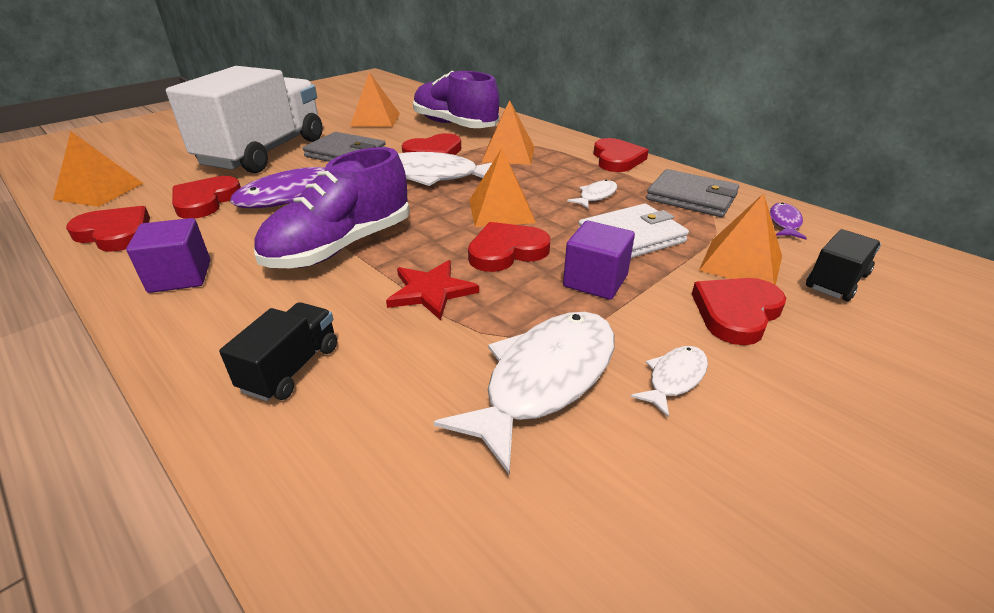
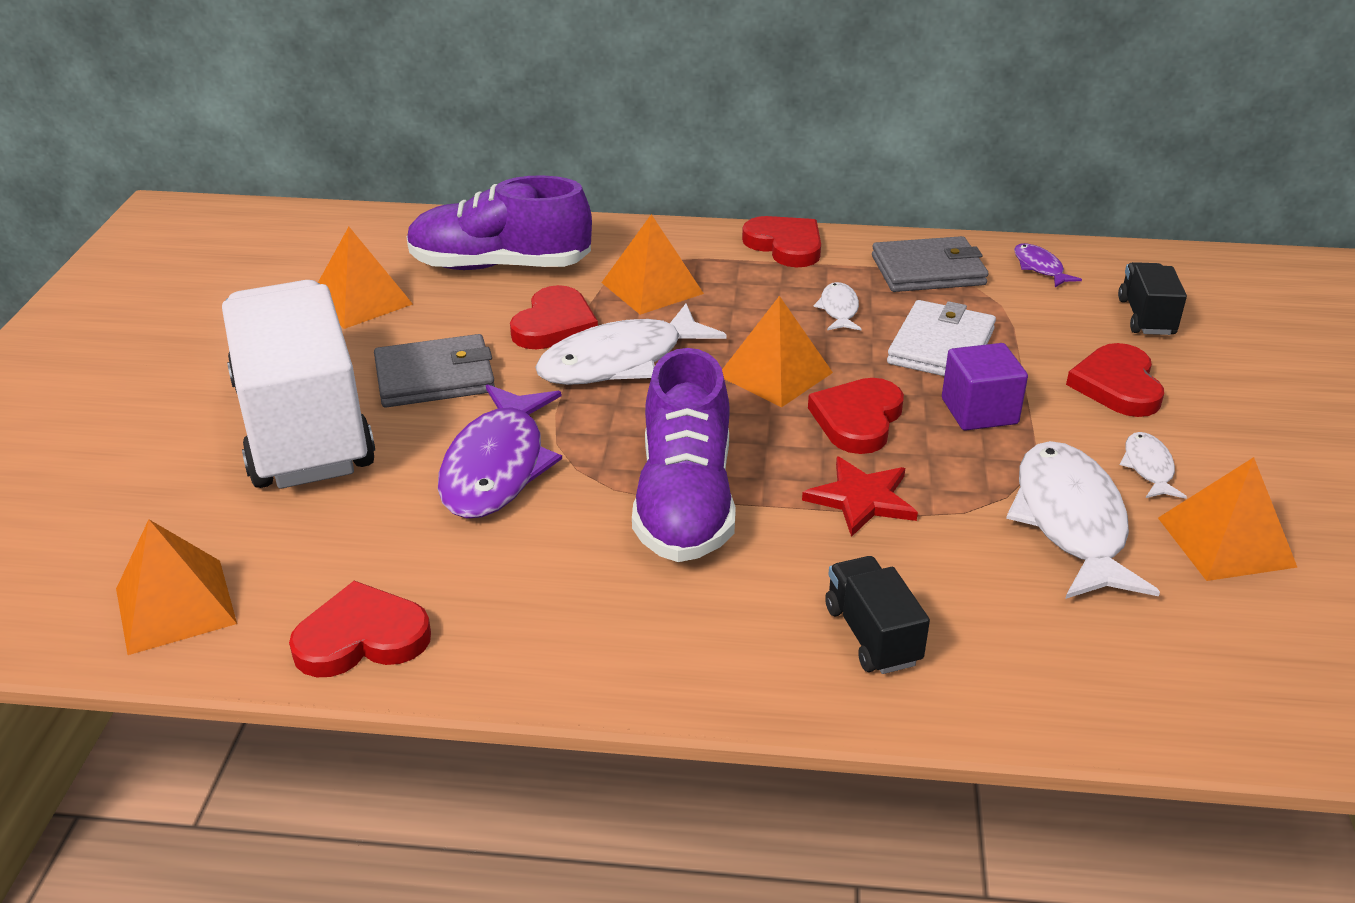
camera: 40 degrees left, 0 degrees up
purple cube [126,218,210,293] -> none
red heart [172,176,241,219] -> none
orange pyramid [699,193,782,285] -> orange pyramid moved to [1158,457,1298,581]

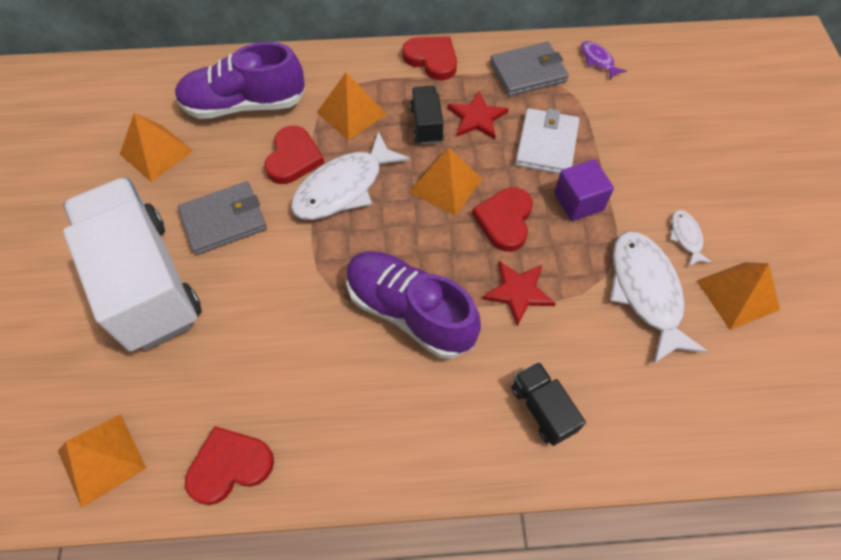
camera: 10 degrees left, 25 degrees up
purple fish [438,384,562,519] -> none
purple shoe [632,348,736,562] -> purple shoe turned 135 degrees clockwise [346,251,481,358]
white fish [813,282,861,330] -> red star [447,91,509,139]
red heart [1066,343,1164,417] -> none
black truck [1118,262,1187,335] -> black truck moved to [410,86,444,145]

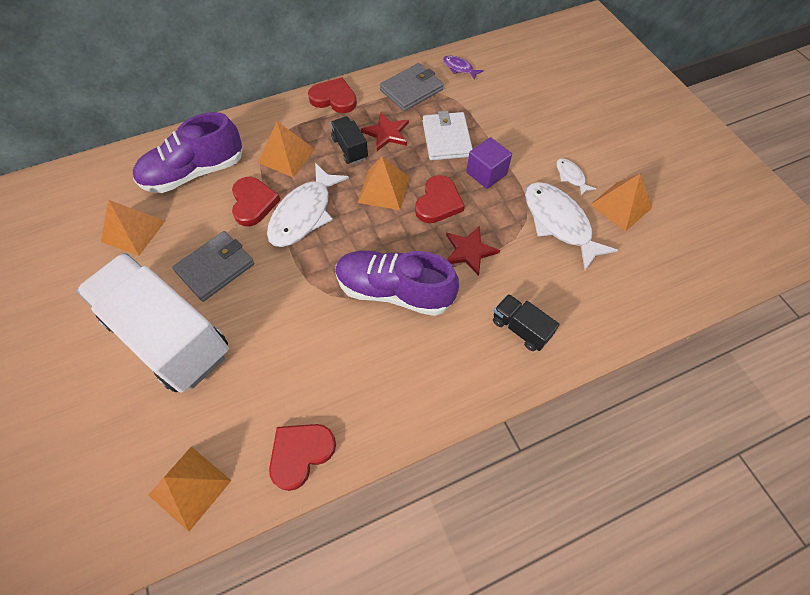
camera: 20 degrees left, 0 degrees up
red heart [472,187,533,252] -> red heart turned 150 degrees counterclockwise [415,175,465,223]

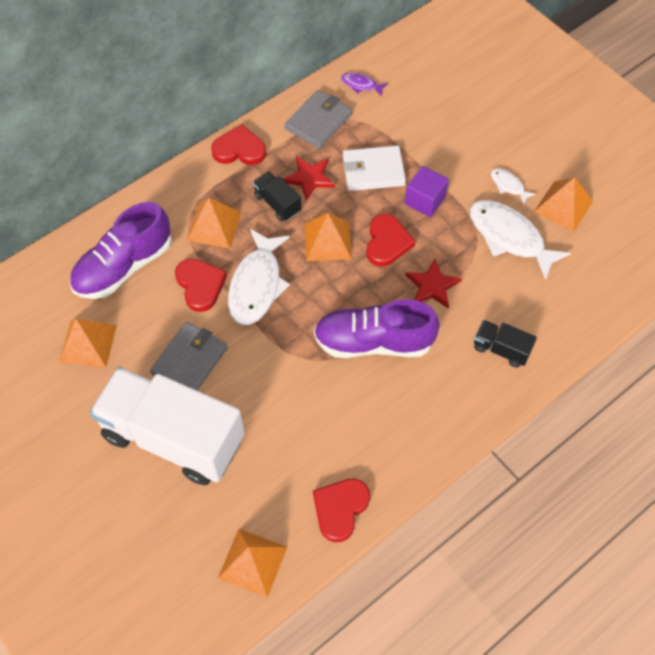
camera: 15 degrees left, 0 degrees up
white wallet [422,111,473,160] -> white wallet turned 75 degrees counterclockwise [343,145,406,191]

